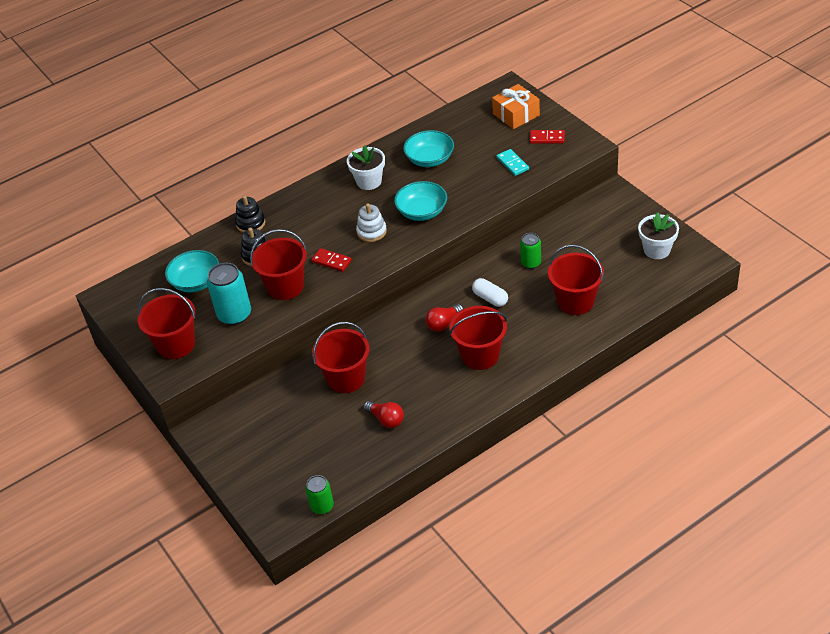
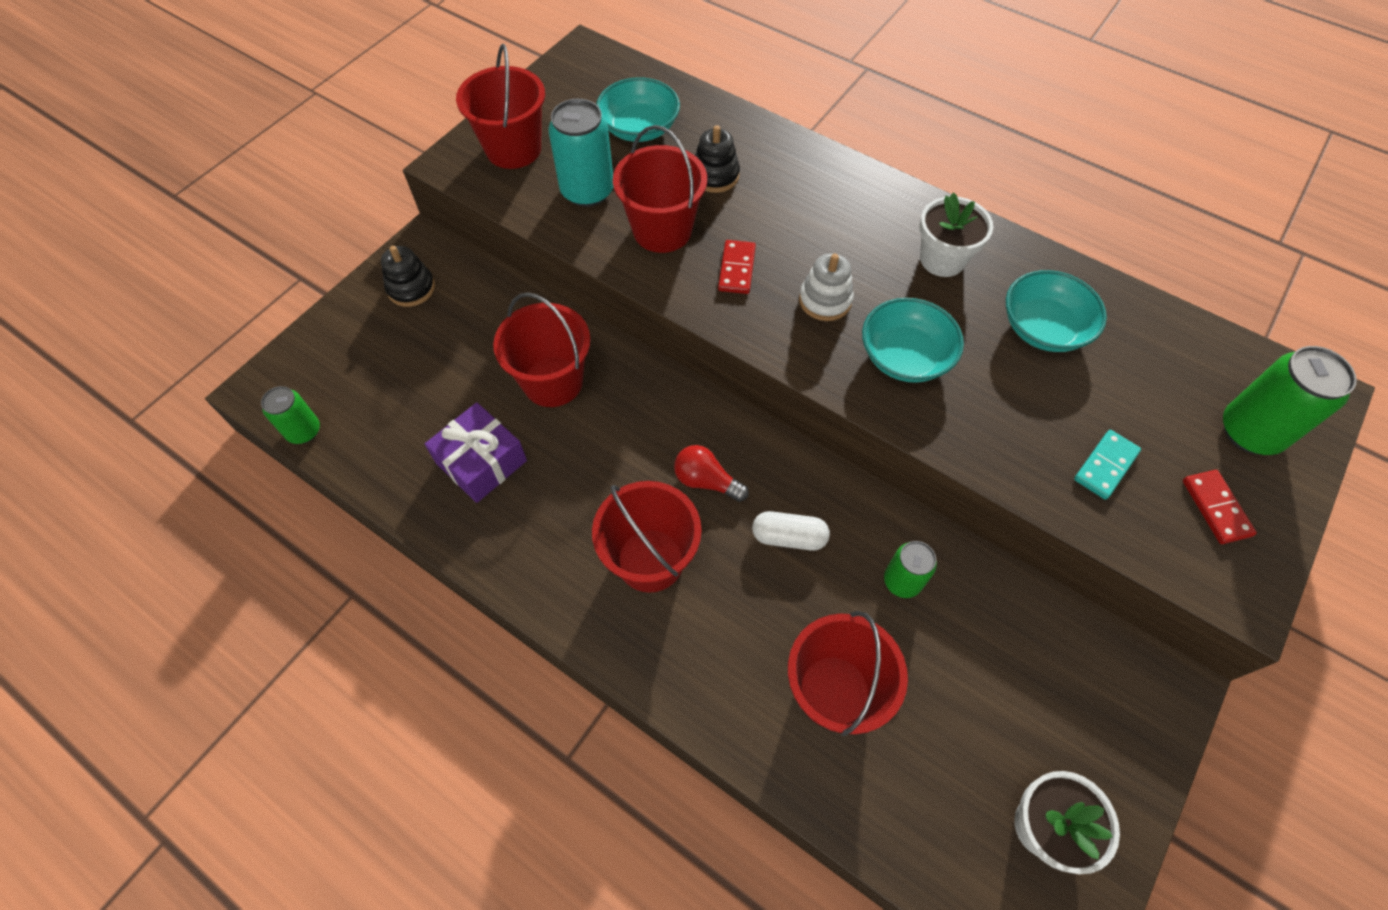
camera: 65 degrees right, 15 degrees up
black stacking toy [235,196,265,233] -> black stacking toy moved to [381,246,435,307]
red light bulb [363,401,404,428] -> purple gift [425,402,527,503]
white capsule [472,278,508,307] -> white capsule turned 75 degrees clockwise [752,511,830,551]
orange gift [492,84,540,129] -> green can [1223,346,1357,455]

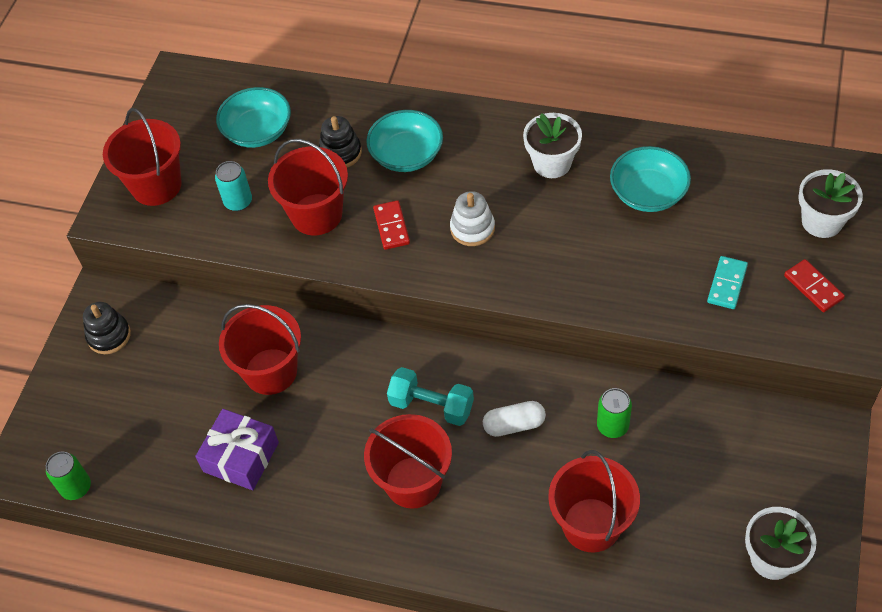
camera: 15 degrees left, 5 degrees down
turquoise can [548,99,613,207] -> turquoise can [215,161,252,211], size x0.61
red light bulb [674,445,749,502] -> turquoise dumbbell [387,367,474,426]
turquoise bowl [862,298,964,383] -> turquoise bowl moved to [366,110,443,172]
green can [1223,346,1357,455] -> white flower pot [798,169,863,238]

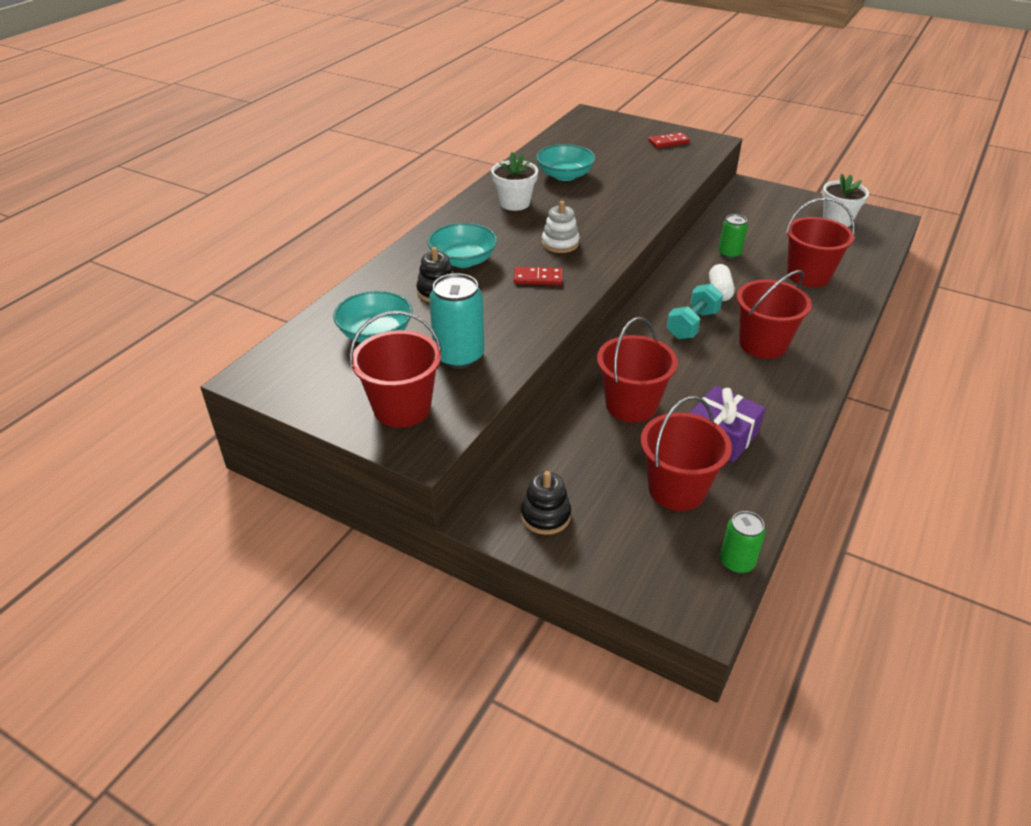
camera: 80 degrees left, 15 degrees down
turquoise can [215,161,252,211] -> turquoise can [429,273,484,369], size x1.65
red bucket [268,139,348,235] -> red bucket moved to [641,396,732,511]
turquoise domino [707,256,748,309] -> none
white flower pot [798,169,863,238] -> none

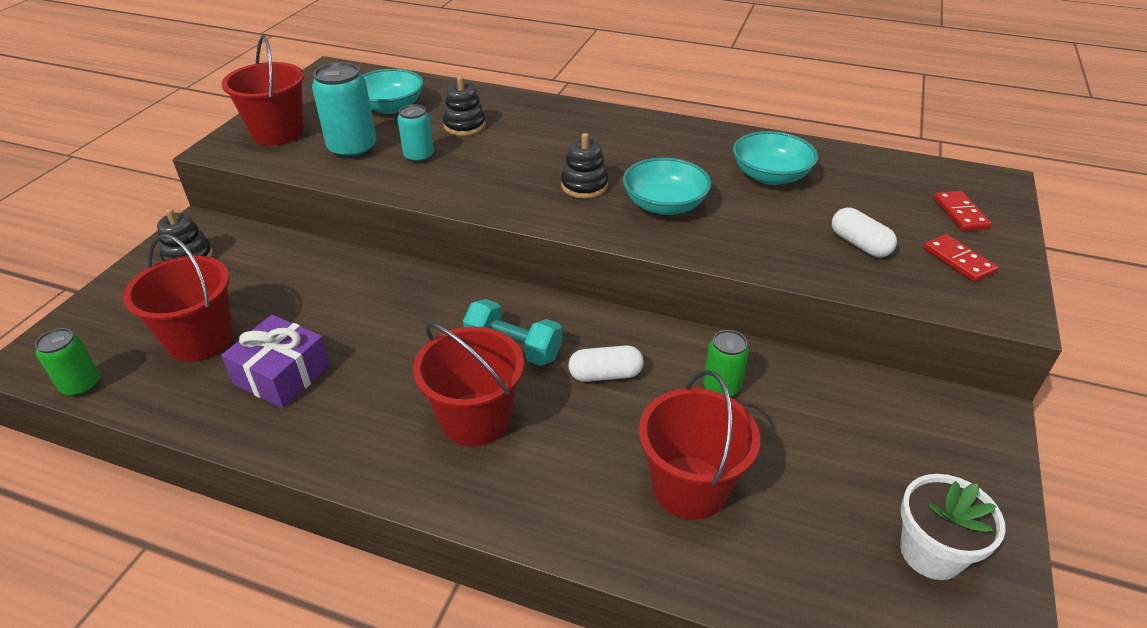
camera: 80 degrees right, 0 degrees up
turquoise bowl [428,223,497,268] -> turquoise bowl moved to [623,157,711,215]
white flower pot [491,152,538,211] -> none
red domino [514,267,563,285] -> red domino moved to [934,191,992,231]
white stacking toy [542,201,579,253] -> black stacking toy [561,133,608,199]
red bucket [597,317,678,423] -> none
none -> turquoise can [397,104,434,163]
none -> white capsule [832,208,897,257]

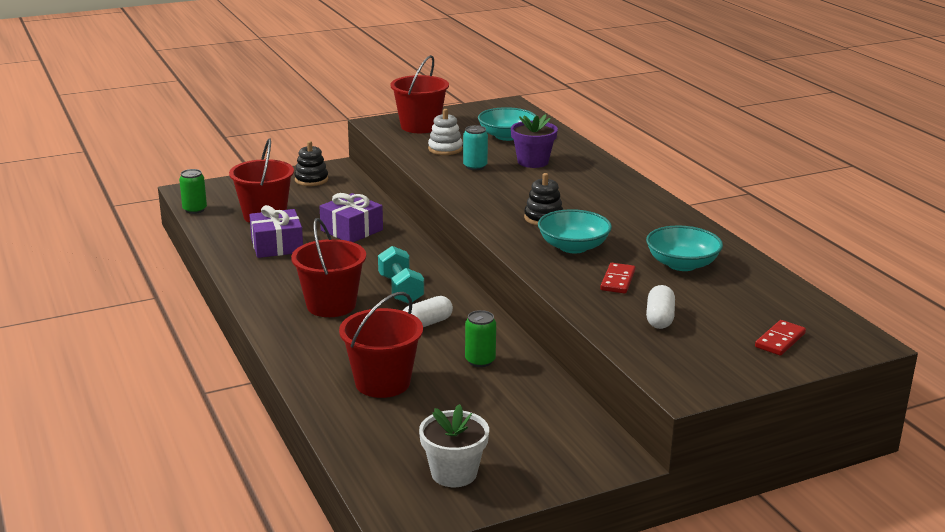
camera: 45 degrees right, 15 degrees down
turquoise can [312,62,376,159] -> white stacking toy [428,109,463,155]
black stacking toy [443,76,486,136] -> purple flower pot [511,114,558,168]
white capsule [568,345,644,382] -> white capsule turned 75 degrees counterclockwise [403,296,453,327]
red domino [924,234,998,282] -> red domino moved to [600,263,635,294]
none -> purple gift [319,193,383,242]

